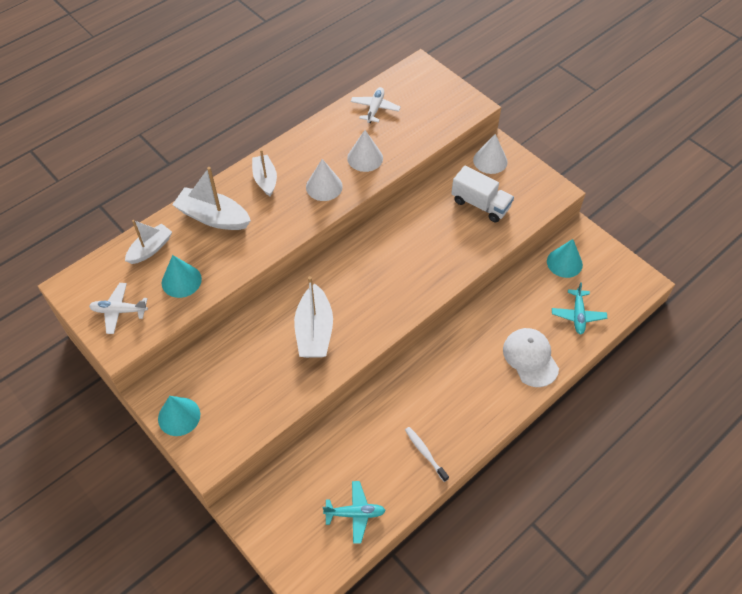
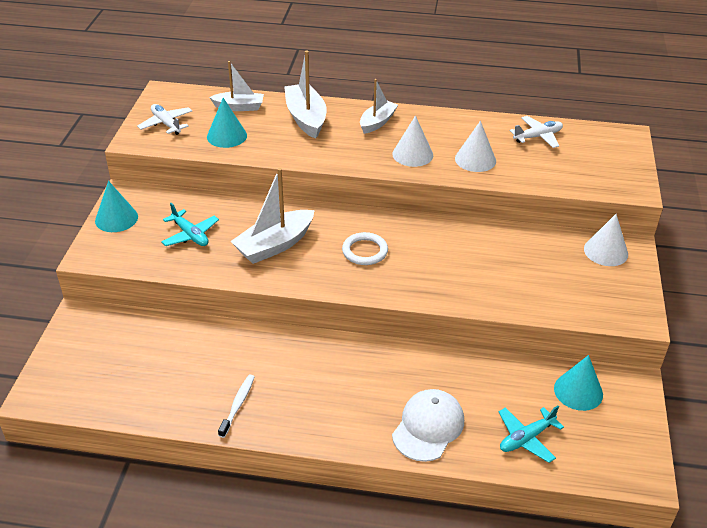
camera: 50 degrees right, 15 degrees down
turquoise plane [323,481,386,544] -> turquoise plane moved to [161,203,219,246]
white truck [451,166,514,223] -> none
none -> white ring [342,232,388,265]

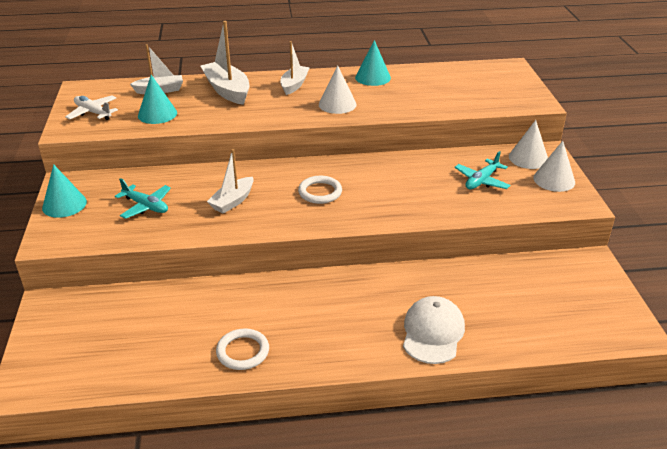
camera: 15 degrees left, 5 degrees down
white toothbrush [218,374,255,438] -> white ring [216,328,269,370]
white boat [230,168,315,264] -> white boat [207,149,254,214], size x0.65
white cone [455,121,496,172] -> white cone moved to [533,141,575,192]
turquoise plane [499,405,564,463] -> turquoise plane moved to [455,151,511,189]
white plane [510,116,563,148] -> none
turquoise cone [554,355,603,411] -> turquoise cone moved to [355,40,391,86]

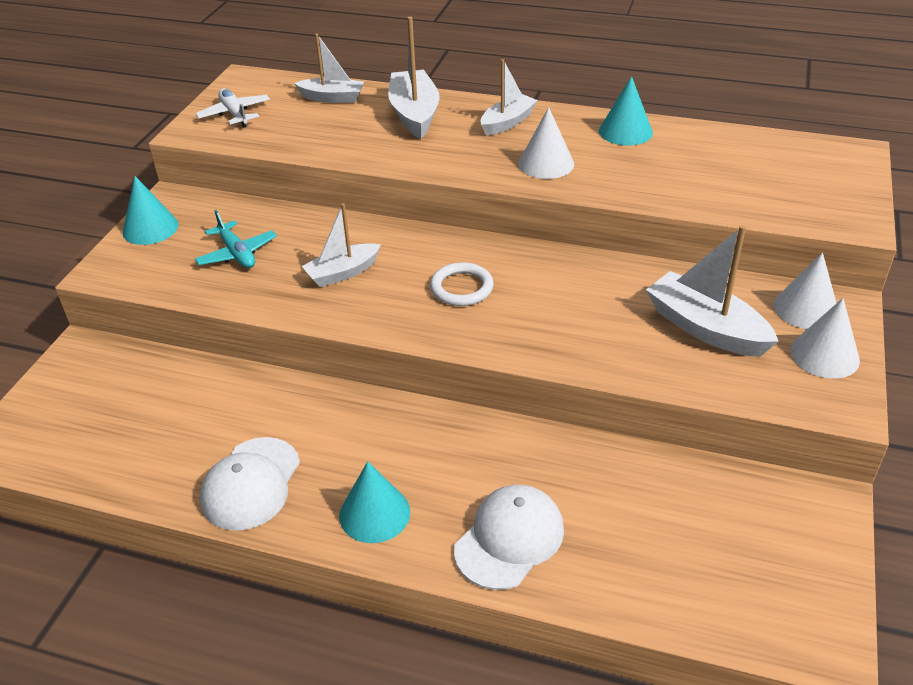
camera: 25 degrees right, 5 degrees up
turquoise cone [138,75,177,124] -> turquoise cone moved to [339,461,410,543]
white ring [216,328,269,370] -> white cap [200,437,300,531]
turquoise plane [455,151,511,189] -> white boat [646,225,779,357]

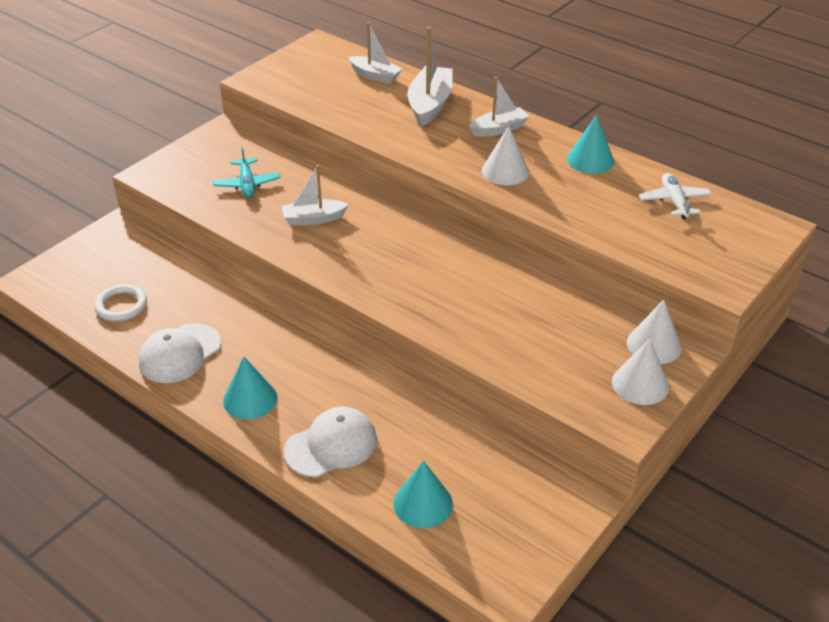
camera: 20 degrees right, 0 degrees up
turquoise cone [122,176,179,245] -> turquoise cone moved to [394,461,453,528]
white plane [195,88,270,127] -> white plane moved to [639,173,712,219]
white ring [430,262,494,306] -> white ring moved to [94,285,147,322]
white boat [646,225,779,357] -> none

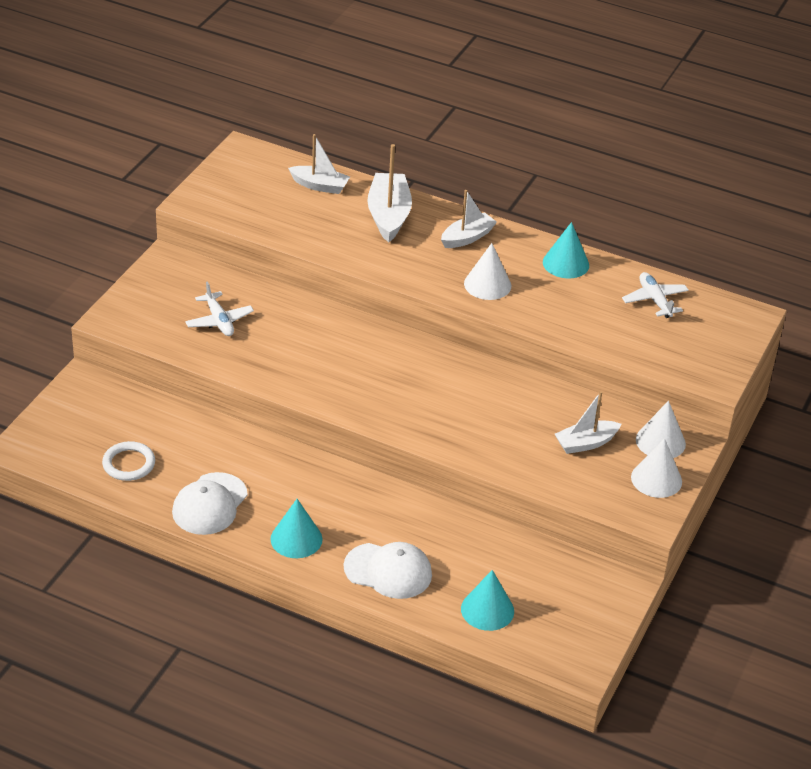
camera: 15 degrees left, 0 degrees up
turquoise plane [213,147,281,198] -> white plane [185,281,254,336]
white boat [282,165,349,226] -> white boat moved to [555,391,621,454]
white cap [284,407,377,477] -> white cap turned 60 degrees clockwise [344,542,432,599]

